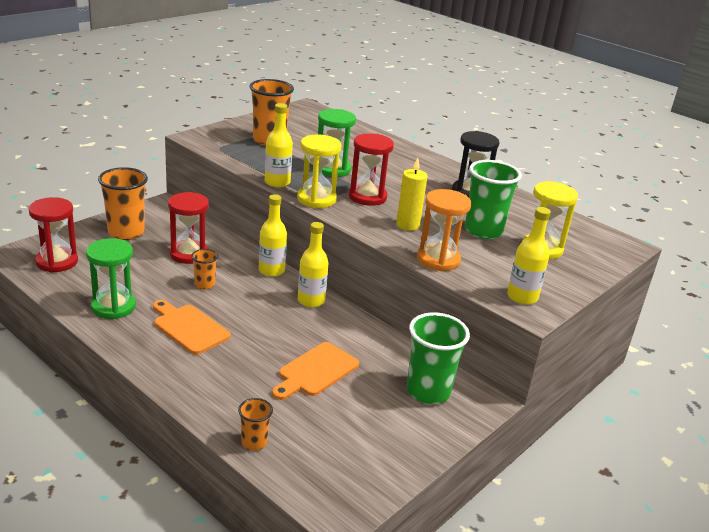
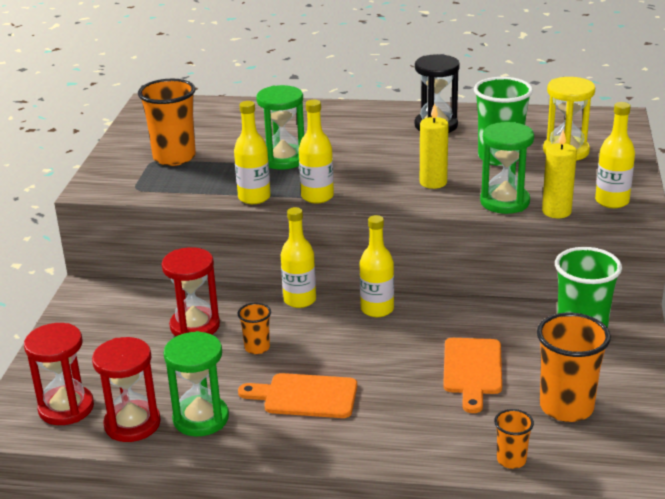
camera: 30 degrees left, 0 degrees up
orange cup [98,167,148,240] -> orange cup moved to [537,313,611,422]
yellow hourglass [297,135,342,208] -> yellow bottle [299,100,334,203]
red hourglass [349,133,394,206] -> red hourglass moved to [92,337,161,442]
orange hourglass [417,189,471,271] -> green hourglass [480,122,534,214]
none -> yellow candle [542,129,577,218]

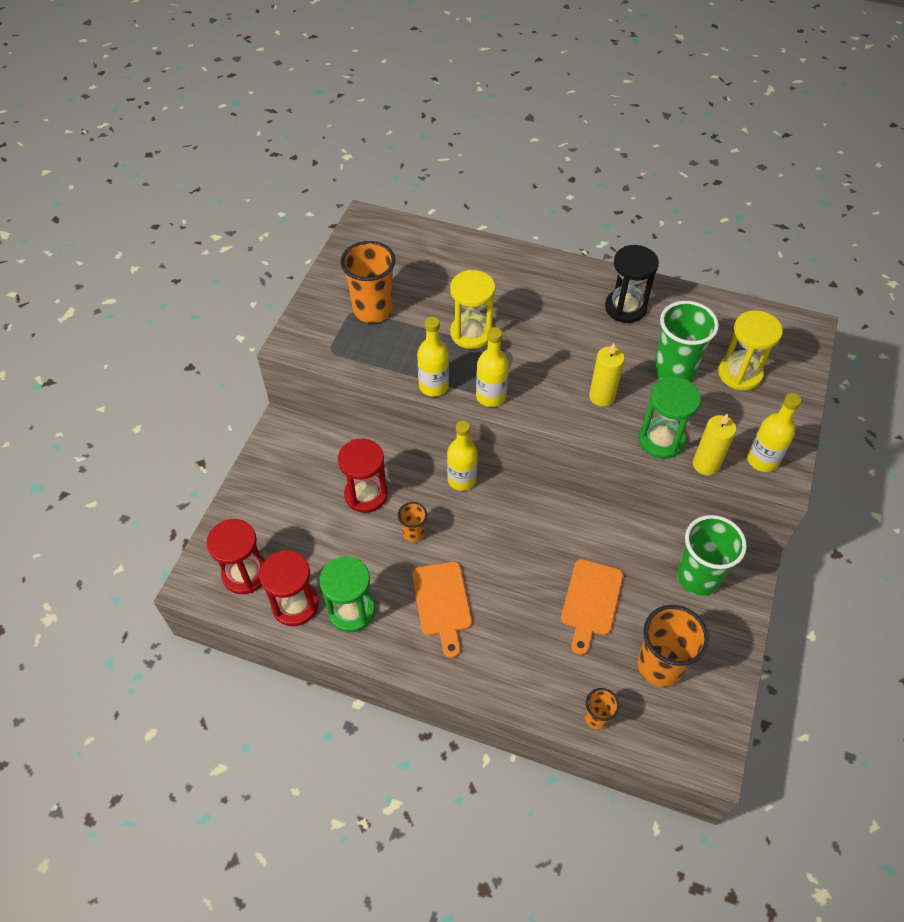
camera: 10 degrees right, 25 degrees up
orange cutting board [238,373,357,418] -> orange cutting board turned 120 degrees counterclockwise [412,561,472,658]
green hourglass [256,85,304,170] -> yellow hourglass [450,270,495,349]
yellow bottle [360,215,394,317] -> none

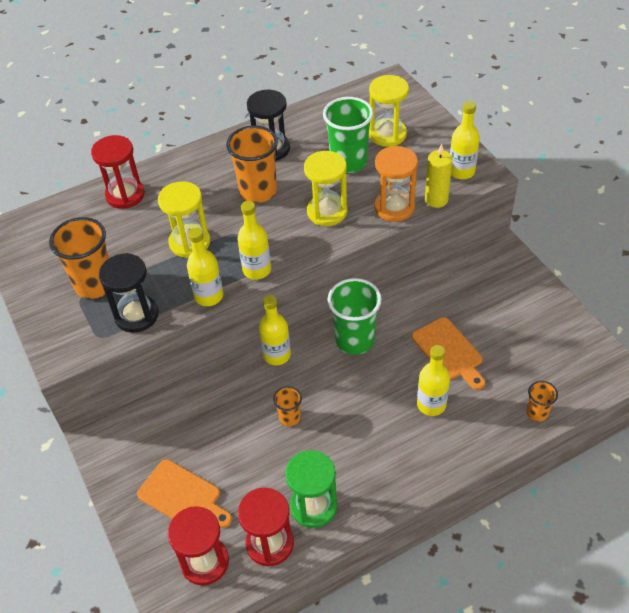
camera: 45 degrees left, 5 degrees down
red hourglass [338,438,388,513] -> red hourglass moved to [91,135,145,209]
orange cutting board [412,561,472,658] -> orange cutting board moved to [137,459,232,528]
yellow candle [589,343,625,407] -> yellow hourglass [304,151,347,226]
orange cup [637,605,709,687] -> orange cup moved to [226,125,278,203]
green hourglass [638,377,701,459] -> orange hourglass [374,146,418,222]
green cup [677,515,747,596] -> green cup moved to [327,278,382,355]
none -> black hourglass [99,253,159,333]
none -> yellow bottle [417,345,450,416]

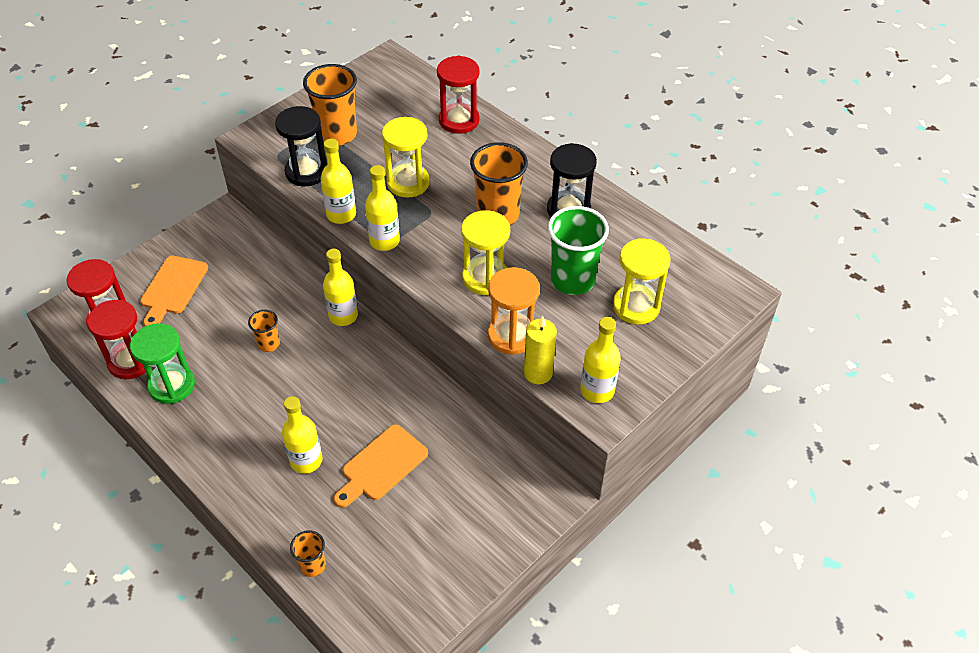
camera: 70 degrees right, 0 degrees up
green cup [327,278,382,355] -> none

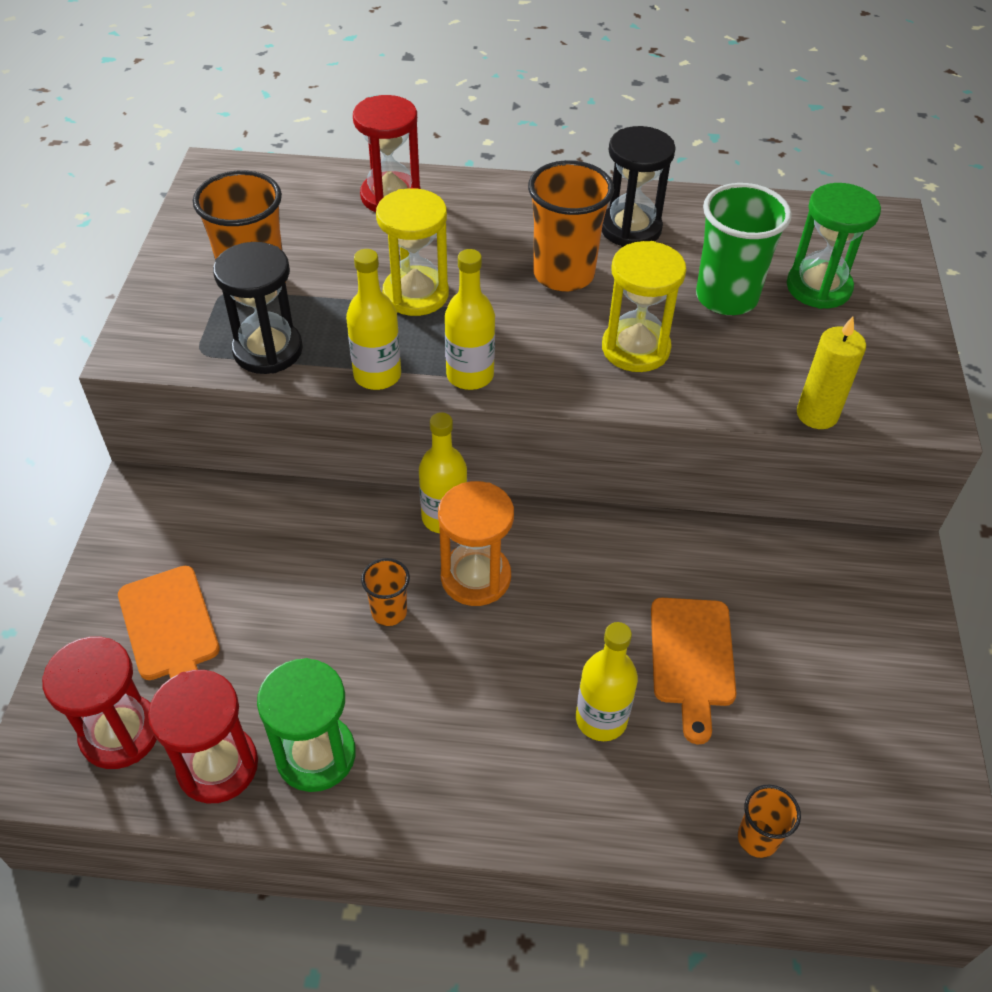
camera: 40 degrees left, 0 degrees up
orange hourglass [488,267,540,355] -> orange hourglass moved to [438,481,514,606]
yellow bottle [581,317,621,403] -> none
yellow hourglass [612,238,671,325] -> green hourglass [787,183,881,309]

